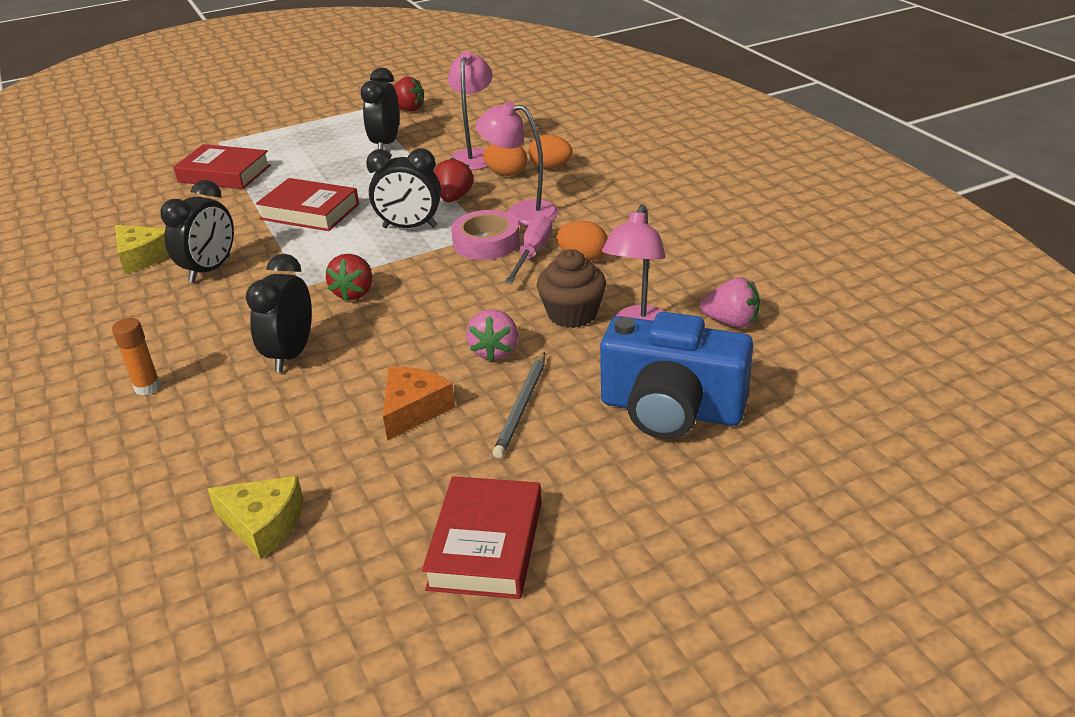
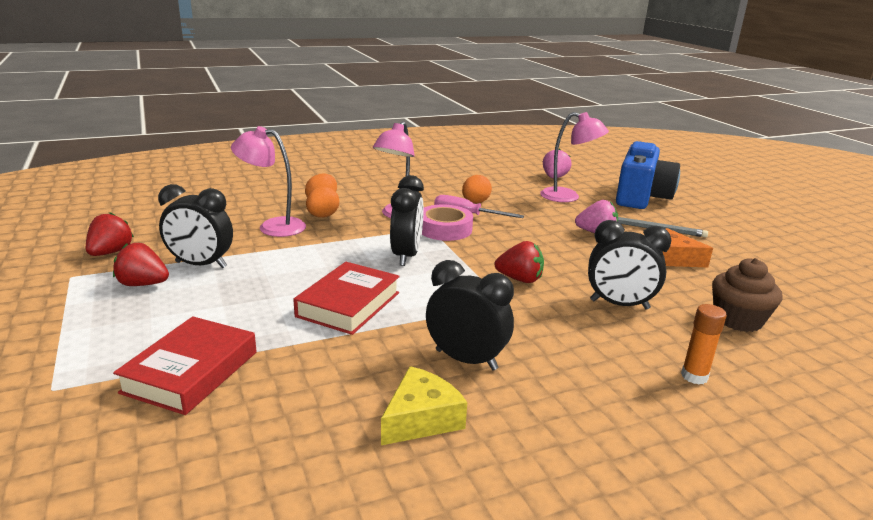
camera: 90 degrees left, 10 degrees down
yellow cheese [207,476,304,559] -> none
red book [422,476,542,599] -> none
red strawberry [434,157,473,202] -> red strawberry moved to [113,243,169,286]
brown cupcake [537,249,606,328] -> brown cupcake moved to [712,258,782,332]

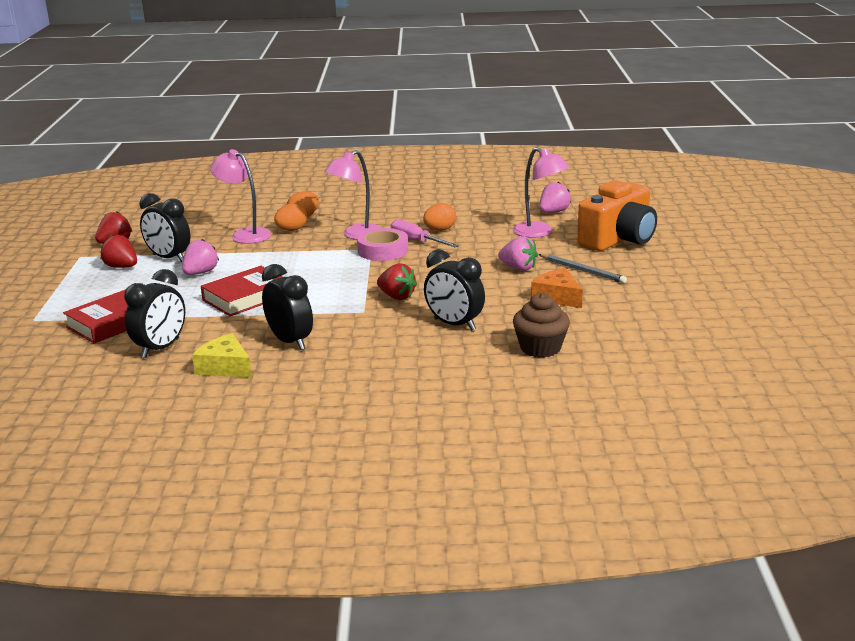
camera: 25 degrees right, 0 degrees up
yellow cheese [381,366,467,445] -> yellow cheese turned 120 degrees counterclockwise [192,333,252,378]
black clock [390,175,424,266] -> black clock moved to [124,269,185,358]
blue camera [616,141,680,209] -> orange camera [577,180,657,251]
orange glue stick [681,304,727,384] -> none
none -> pink strawberry [182,239,219,275]

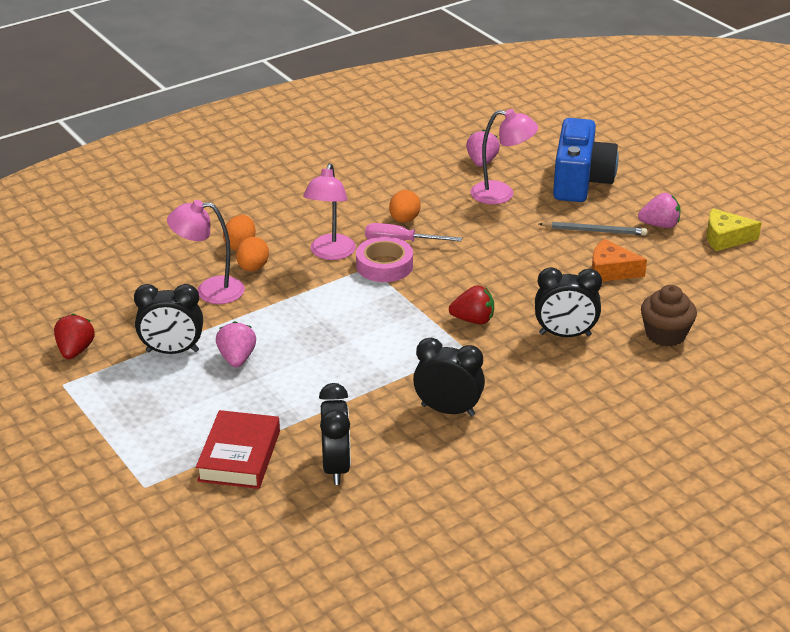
camera: 35 degrees left, 10 degrees up
red strawberry [100,235,137,268] -> none
yellow cheese [192,333,252,378] -> yellow cheese moved to [707,208,762,251]
red book [201,266,283,316] -> none
pink strawberry [498,236,538,271] -> pink strawberry moved to [638,193,680,228]
orange camera [577,180,657,251] -> blue camera [553,118,619,202]

